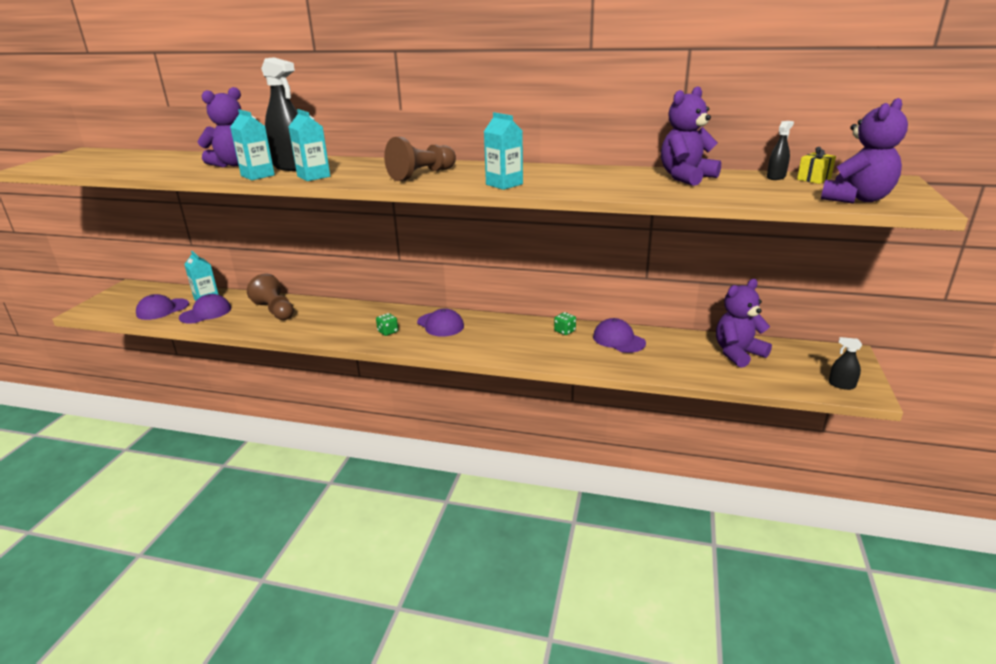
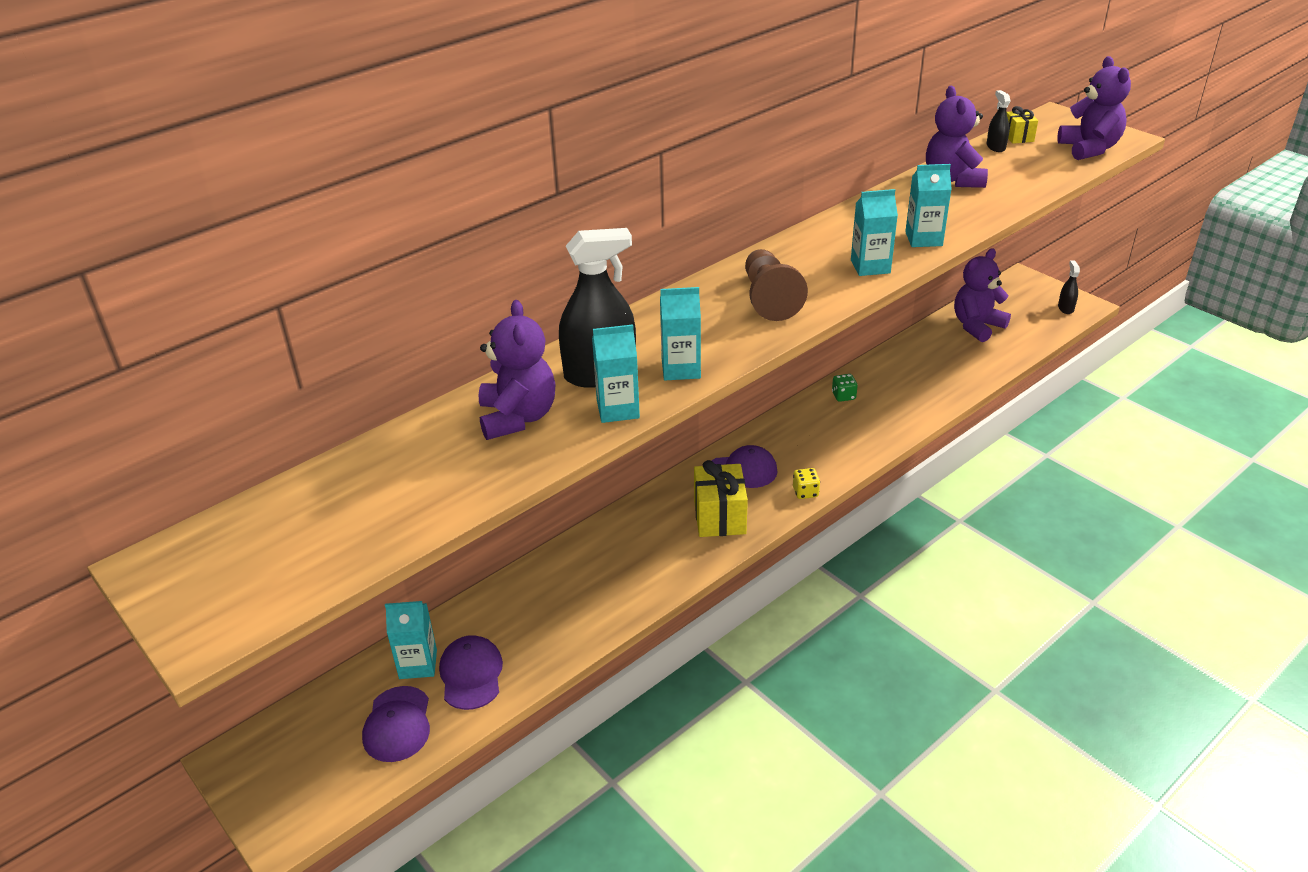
camera: 55 degrees left, 10 degrees up
brown pawn [247,273,294,320] -> none
green dice [376,313,398,336] -> yellow gift [694,460,748,537]
purple cap [593,318,646,353] -> none
purple teddy bear [716,279,772,368] -> purple teddy bear turned 45 degrees clockwise [954,248,1011,342]
black spray bottle [829,337,862,390] -> black spray bottle turned 120 degrees clockwise [1058,260,1080,314]
none -> yellow dice [793,468,820,499]
none -> turquoise carton [905,164,952,247]

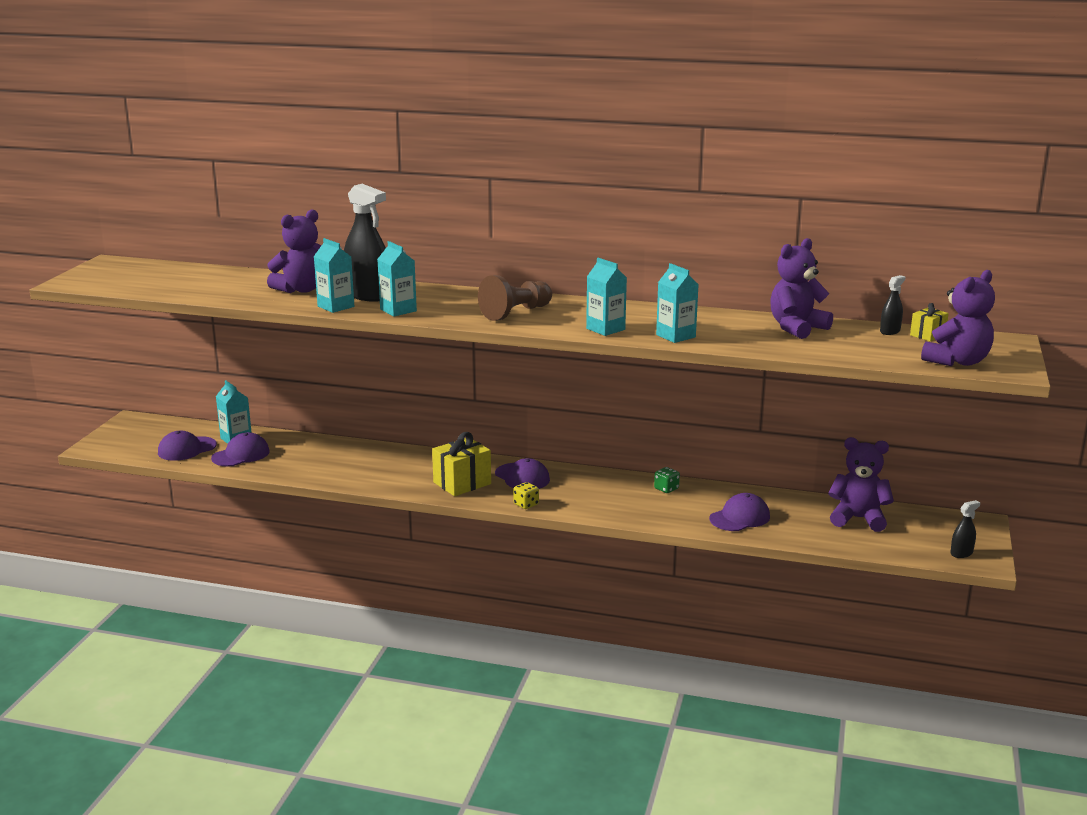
camera: 55 degrees right, 15 degrees down
none -> purple cap [709,493,770,531]

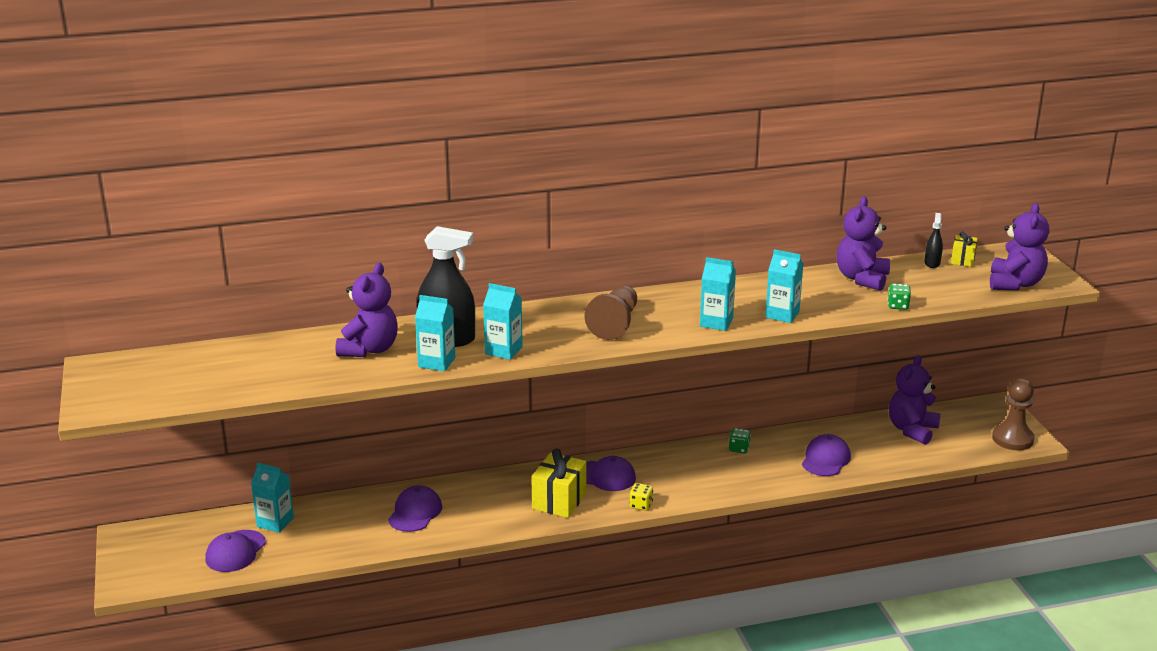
camera: 30 degrees left, 5 degrees up
purple cap [211,432,270,466] -> purple cap moved to [388,485,442,532]
purple teddy bear [828,437,894,532] -> purple teddy bear turned 45 degrees counterclockwise [889,355,940,445]
black spray bottle [950,500,980,558] -> brown pawn [992,378,1035,450]
none -> green dice [888,283,911,310]

